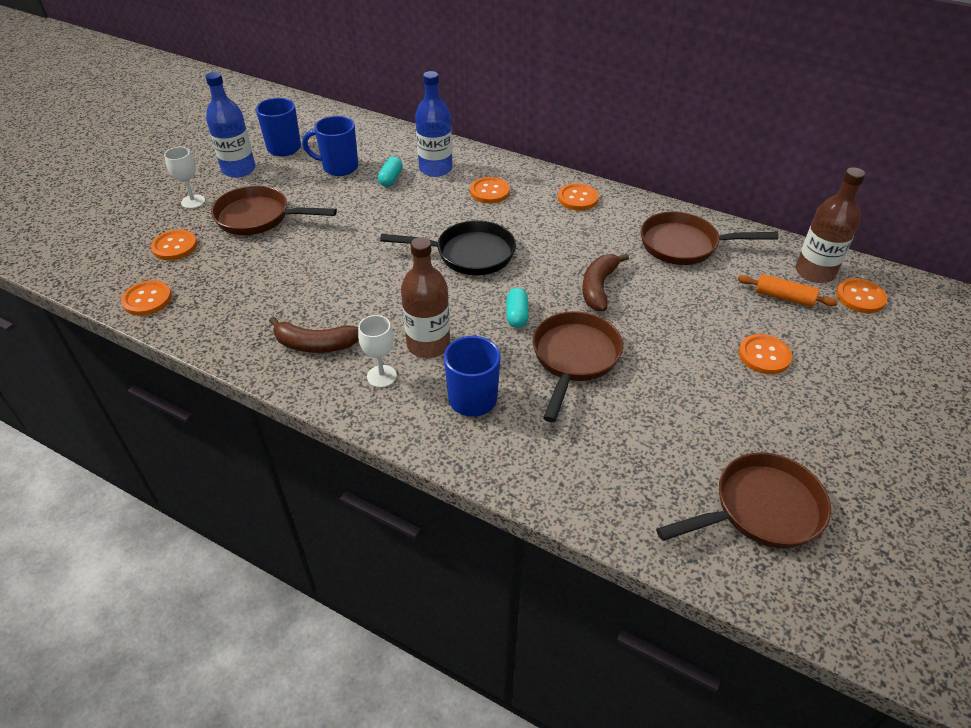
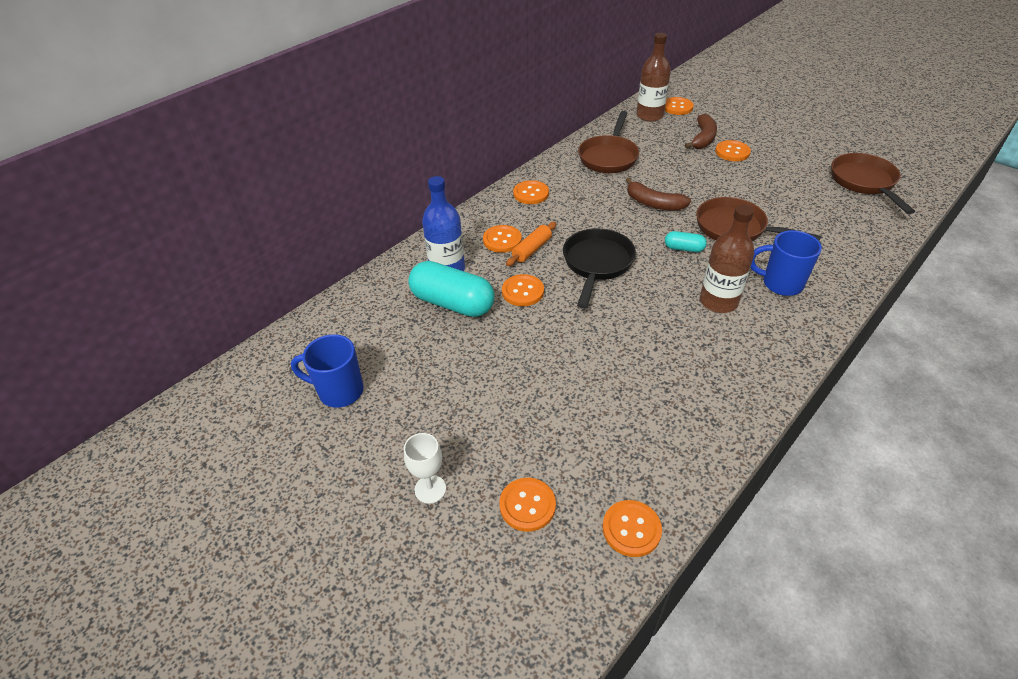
camera: 75 degrees left, 0 degrees up
blue bottle [205,72,256,178] -> none
brown pan [211,186,337,235] -> none
brown banana [269,317,359,353] -> brown banana moved to [685,114,717,149]
blue mug [302,116,358,176] -> none
white goblet [358,315,397,388] -> none
turquoise capsule [378,157,403,187] -> turquoise capsule [408,261,494,317], size x2.09
orange rolling pin [738,274,838,307] -> orange rolling pin moved to [506,222,556,266]
none -> orange button [502,274,544,306]

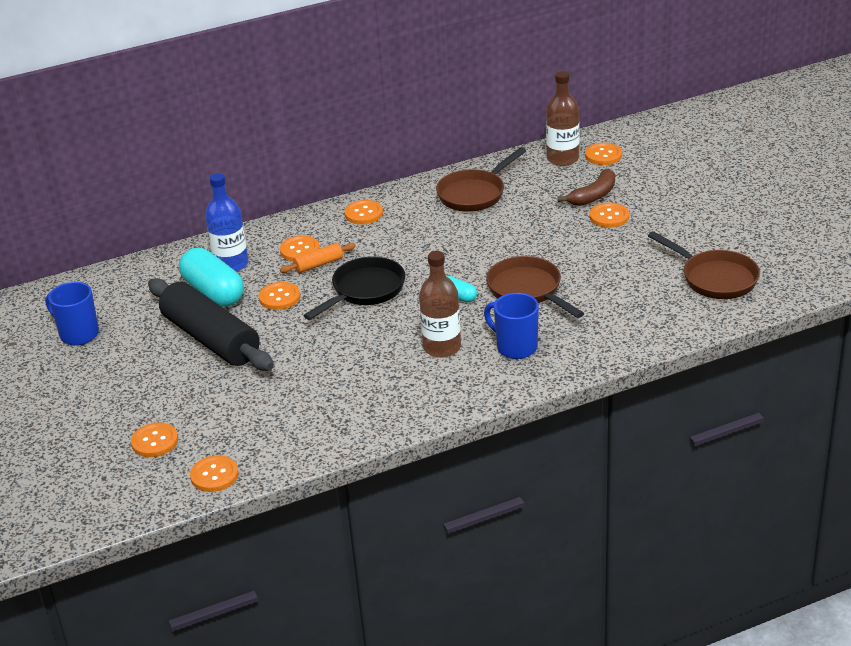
camera: 25 degrees right, 10 degrees down
white goblet [404,433,446,504] -> none
brown banana [626,177,691,211] -> none
brown pan [831,153,915,214] -> brown pan turned 120 degrees clockwise [648,231,760,299]
none -> black rolling pin [148,278,274,371]

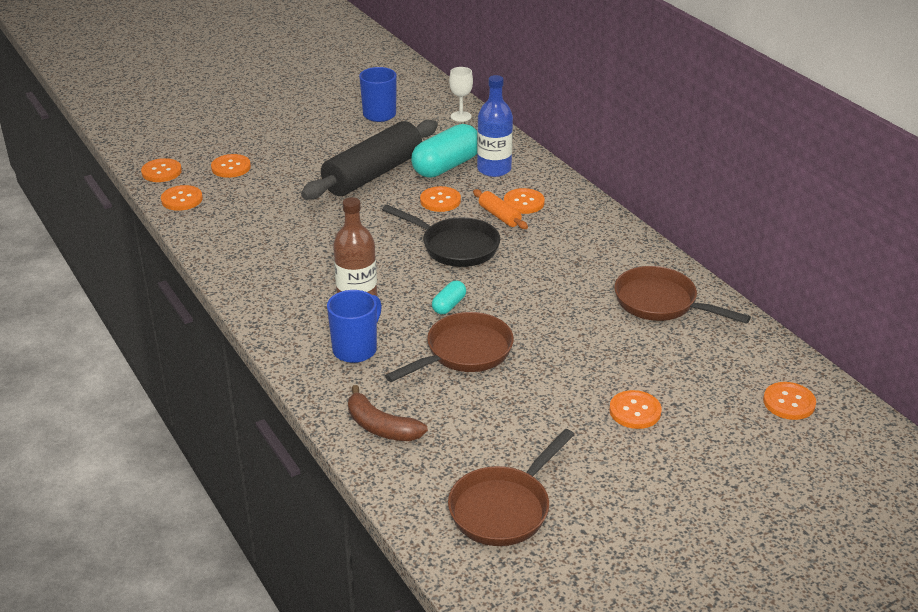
camera: 80 degrees right, 0 degrees up
orange button [344,200,383,224] -> orange button moved to [141,158,182,182]
brown bottle [546,71,579,166] -> none
brown banana [558,168,615,206] -> brown banana moved to [348,385,428,441]
none -> white goblet [449,67,473,122]

